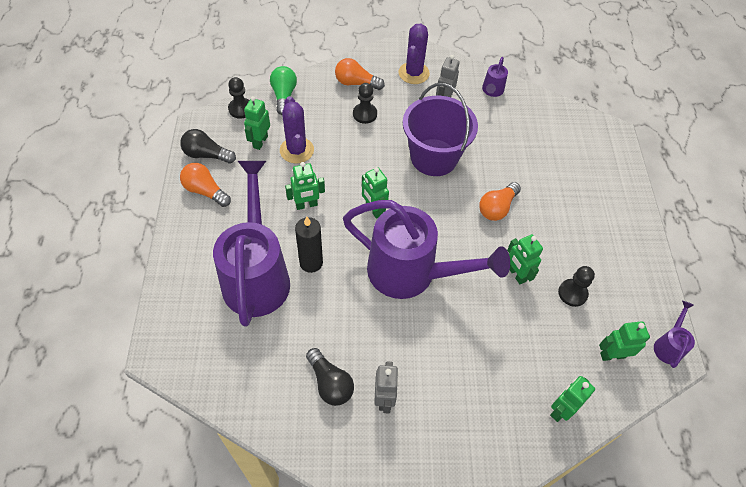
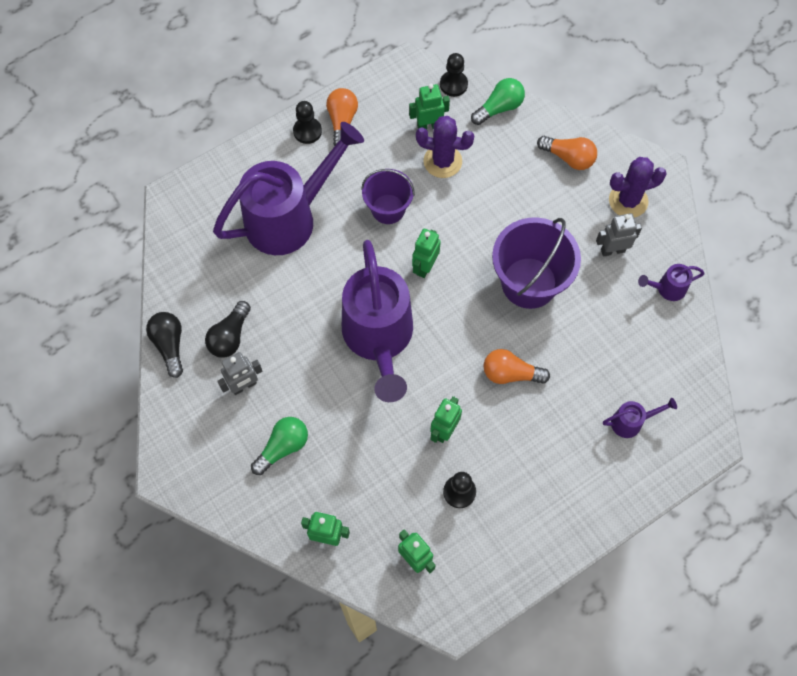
camera: 60 degrees right, 10 degrees up
black light bulb [180,129,236,163] -> black light bulb moved to [146,312,183,378]
purple cactus [280,96,314,164] -> purple cactus turned 60 degrees clockwise [416,116,474,178]
green robot [285,162,325,210] -> purple bucket [361,169,415,224]
black candle [295,216,323,273] -> none
orange light bulb [335,58,385,90] -> orange light bulb turned 135 degrees clockwise [537,136,597,170]
black pawn [353,83,377,124] -> black pawn moved to [293,101,322,144]
purple watering can [654,301,695,368] -> purple watering can moved to [603,398,677,438]
none -> green light bulb [251,417,308,475]

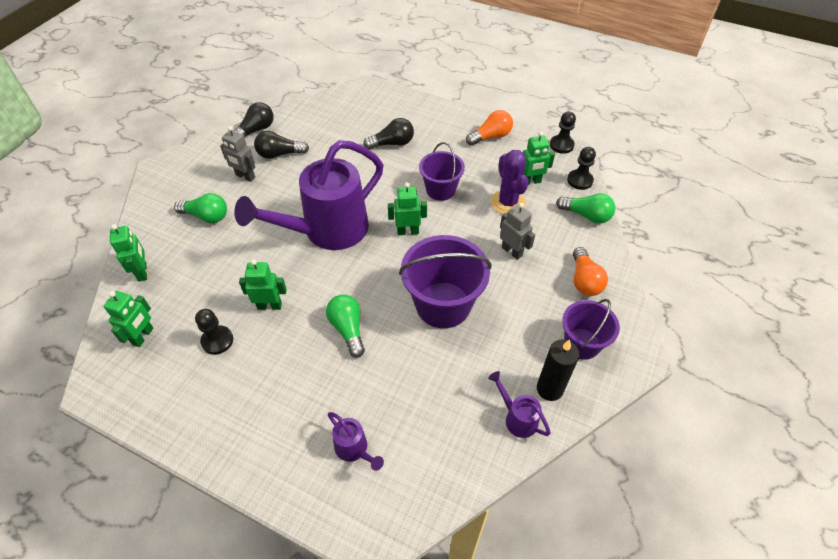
camera: 60 degrees right, 15 degrees down
purple watering can [213,122,364,255] -> black light bulb [363,118,414,149]
black pawn [293,101,322,144] -> black pawn moved to [550,112,576,154]
green robot [409,84,450,129] -> green robot turned 120 degrees clockwise [523,131,555,185]
orange light bulb [484,349,550,384] -> green light bulb [326,294,365,358]
grey robot [596,213,642,256] -> grey robot moved to [500,203,535,260]
purple cactus [609,157,667,218] -> purple bucket [562,299,620,360]
none -> black candle [537,339,580,401]

